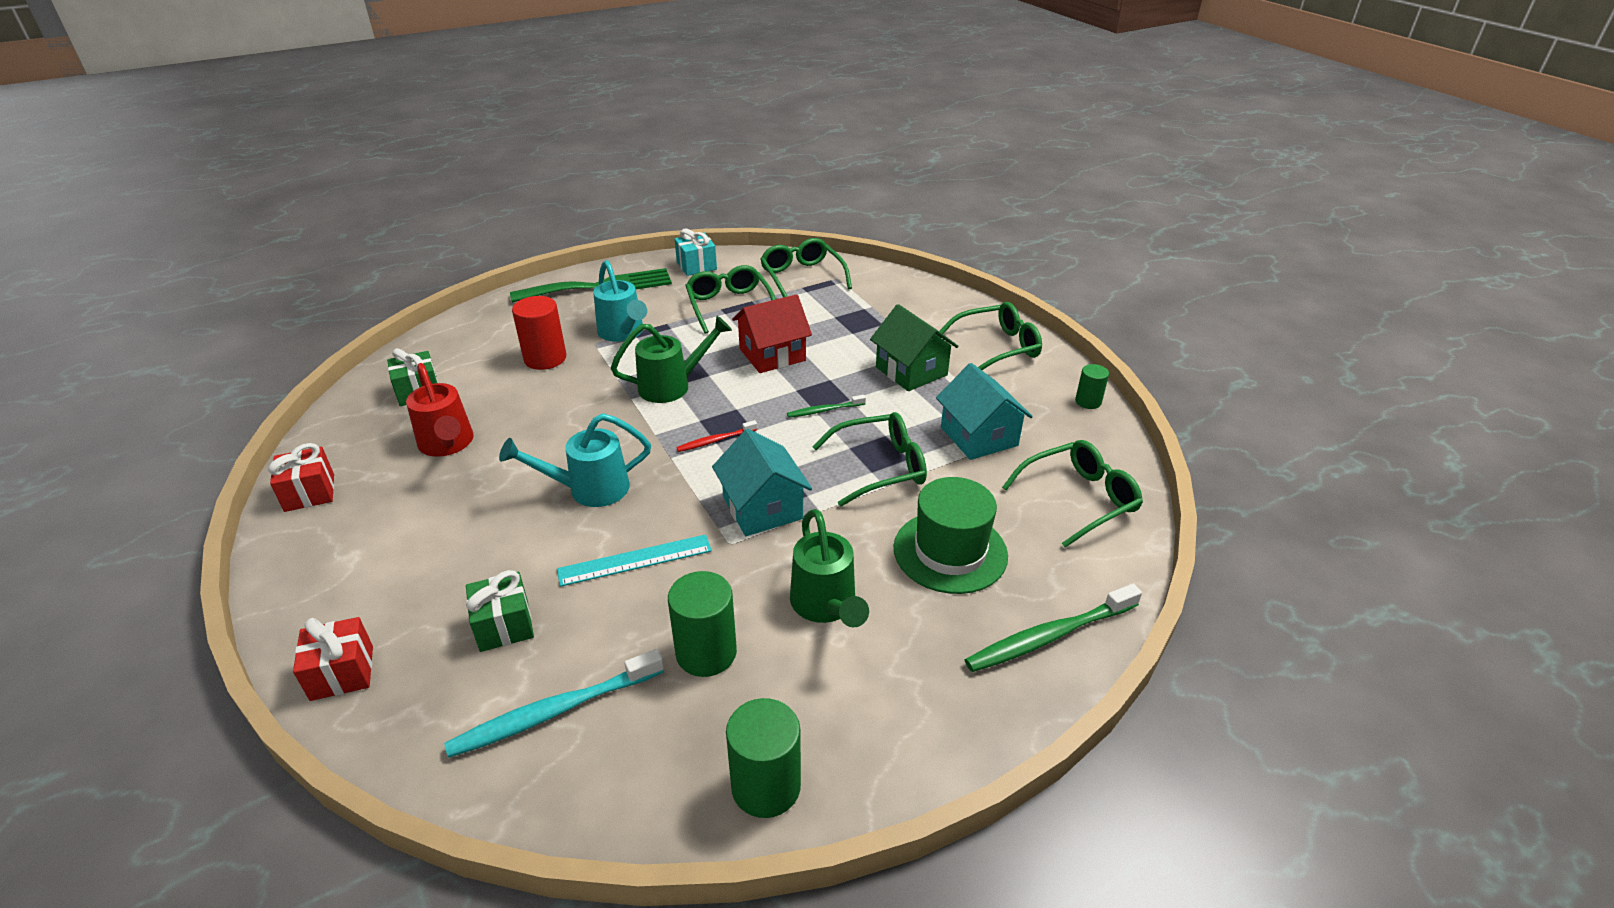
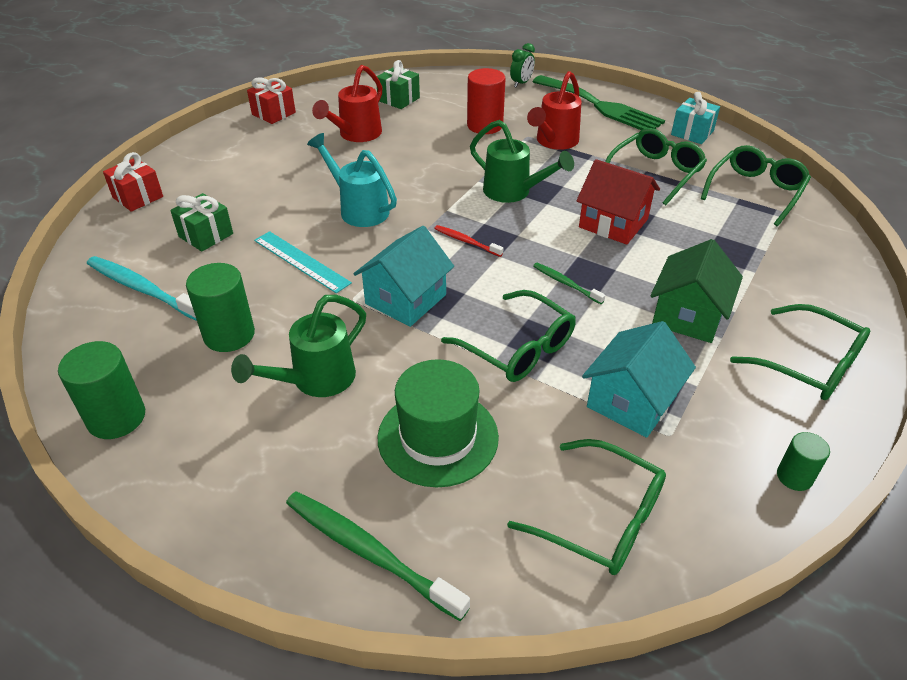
camera: 60 degrees right, 5 degrees up
turquoise watering can [593,260,647,342] -> red watering can [527,71,582,150]
none -> green clock [510,43,535,88]

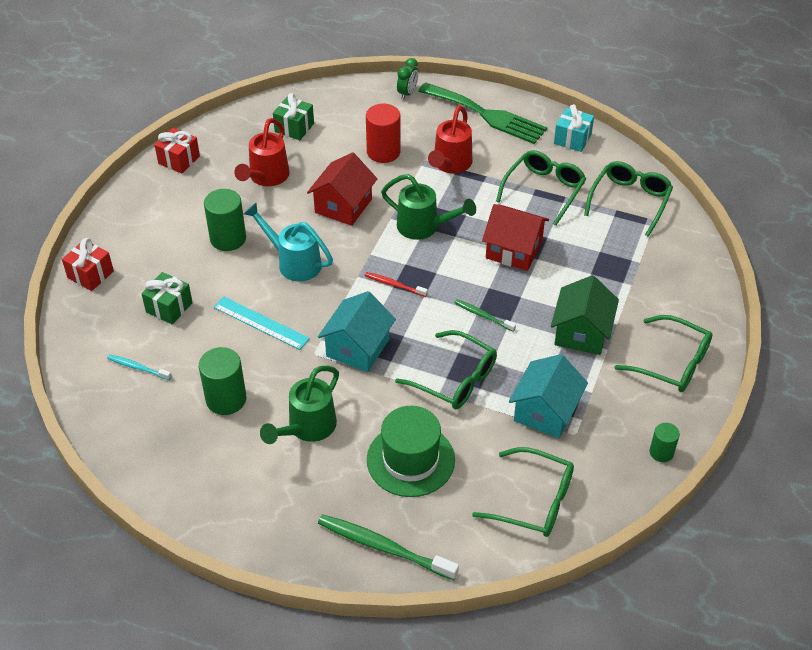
camera: 10 degrees left, 5 degrees up
green cylinder [58,341,145,439] -> green cylinder moved to [204,189,246,251]
turquoise toothbrush [87,256,197,321] -> turquoise toothbrush [107,354,172,380], size x0.53
none -> red house [307,152,377,226]

